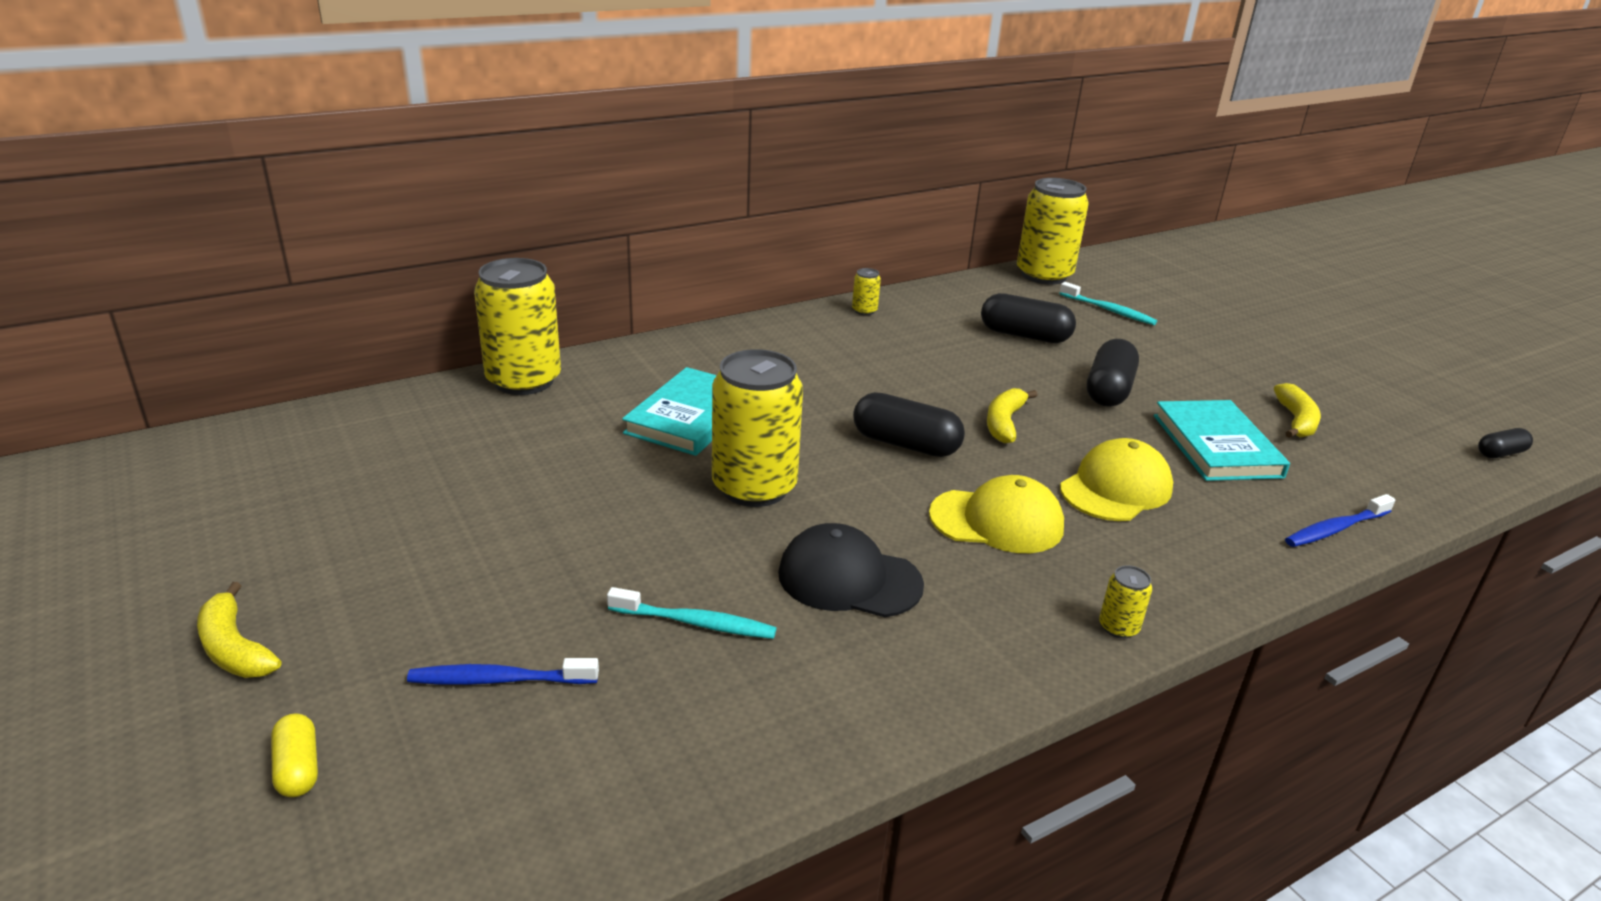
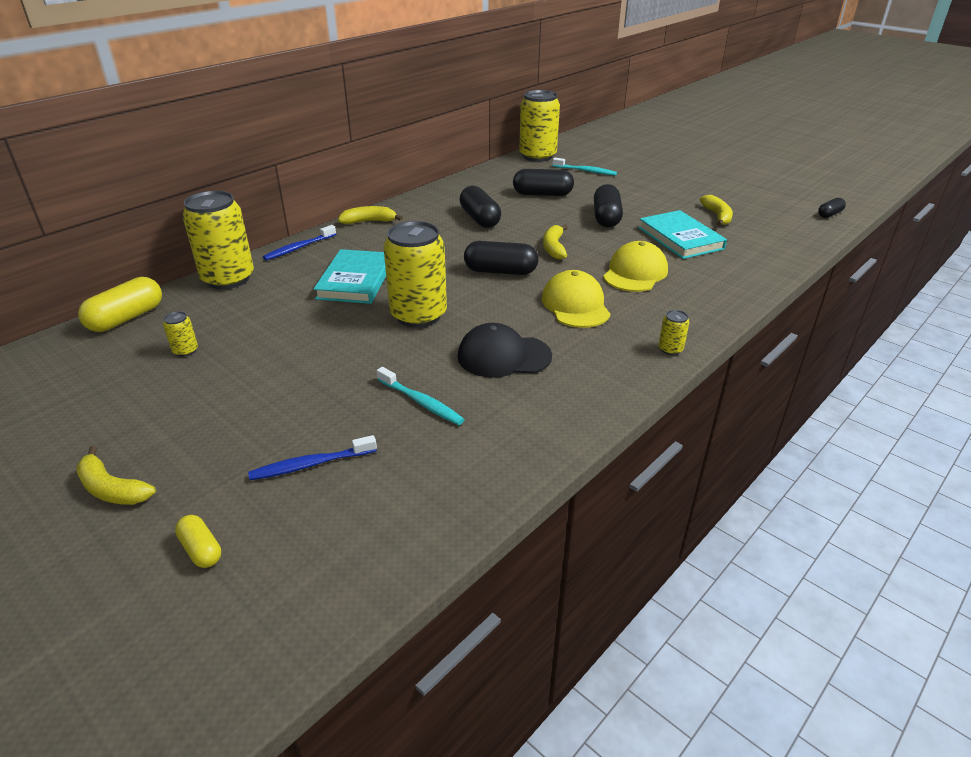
camera: 15 degrees left, 5 degrees up
turquoise toothbrush [607,587,777,639] -> turquoise toothbrush turned 45 degrees clockwise [377,367,465,425]
yellow can [852,268,881,315] -> yellow can moved to [163,311,198,357]
yellow cap [929,475,1064,553] -> yellow cap turned 90 degrees counterclockwise [541,270,610,328]
blue toothbrush [1285,494,1396,547] -> blue toothbrush moved to [263,225,336,260]
none -> yellow capsule [78,277,162,332]
none -> yellow banana [338,206,403,224]
none -> black capsule [460,186,501,228]

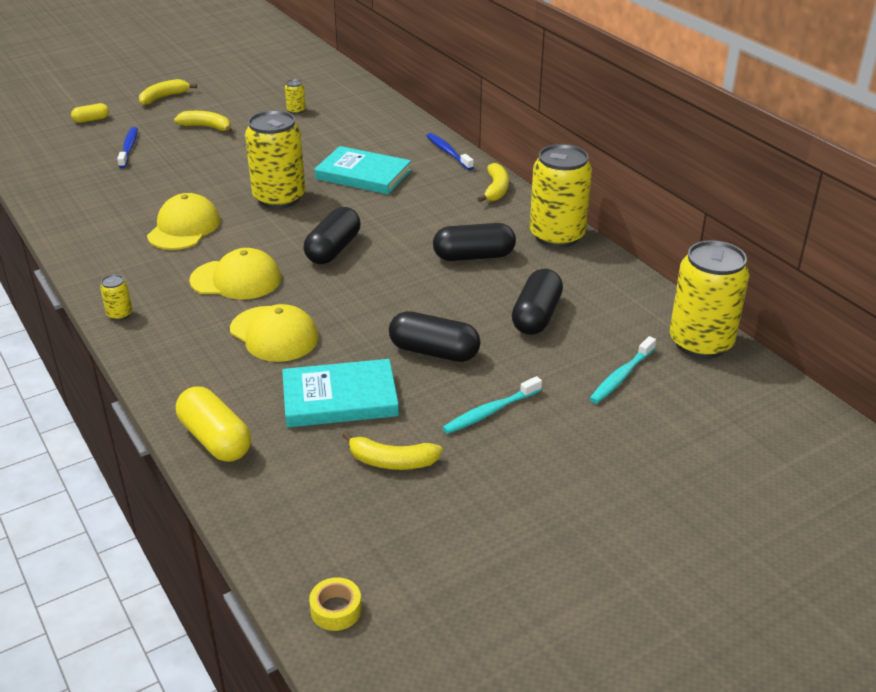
camera: 105 degrees right, 0 degrees up
yellow capsule [78,277,162,332] -> yellow capsule moved to [176,387,251,462]
yellow can [182,190,254,289] -> yellow can moved to [530,144,592,248]
turquoise toothbrush [377,367,465,425] -> turquoise toothbrush moved to [442,376,542,434]
black cap [458,323,552,378] -> yellow cap [147,193,220,250]
yellow banana [543,225,568,260] -> yellow banana moved to [174,111,232,133]
black capsule [818,198,846,218] -> yellow tape [309,577,362,631]

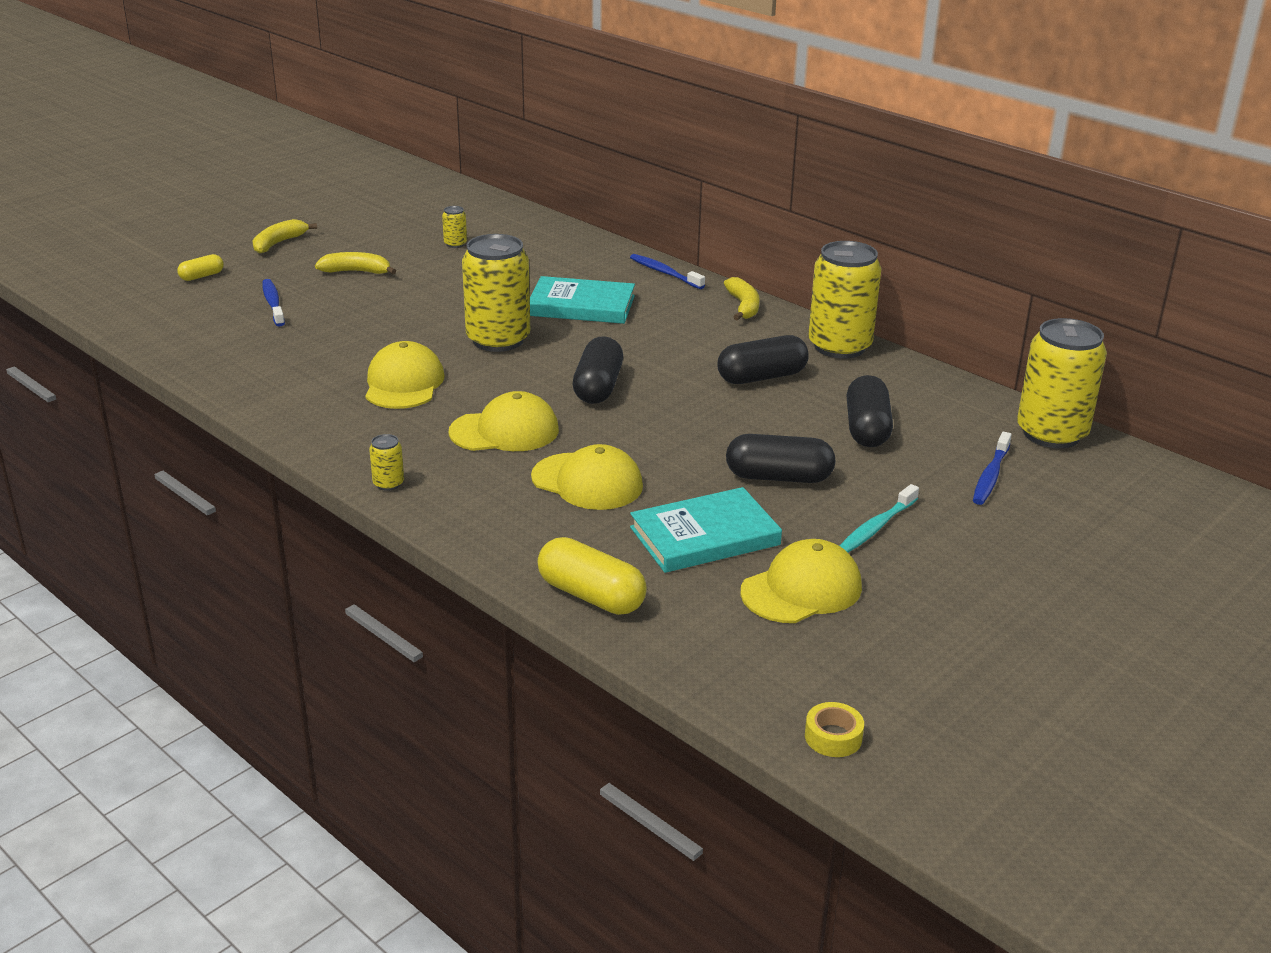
camera: 15 degrees left, 5 degrees down
yellow banana [342,431,443,470] -> yellow cap [740,539,862,623]
turquoise toothbrush [589,336,656,404] -> blue toothbrush [973,432,1012,505]

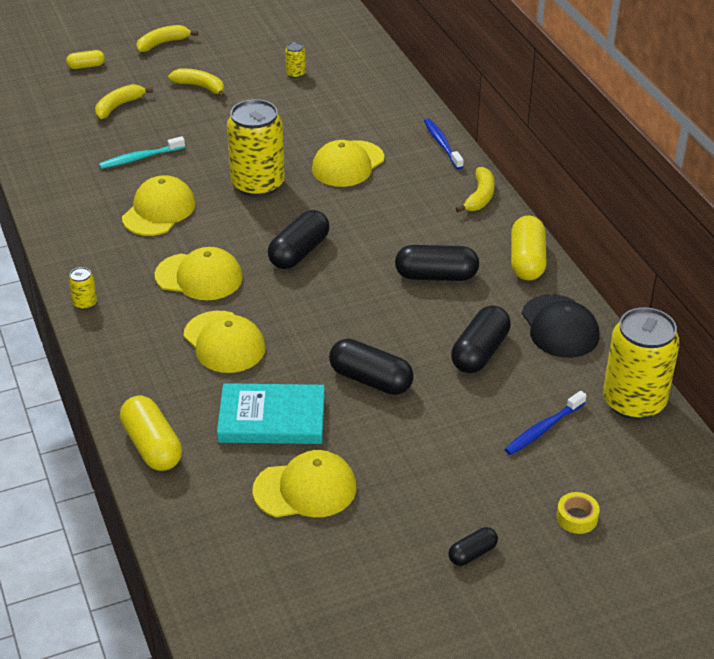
camera: 25 degrees right, 10 degrees up
blue toothbrush [262,279,285,327] -> yellow banana [95,84,153,119]
turquoise book [530,276,635,324] -> yellow cap [312,140,384,187]
yellow tape [805,702,864,757] -> yellow tape moved to [557,492,600,534]
yellow can [808,241,881,359] -> yellow capsule [511,216,547,280]
turquoise toothbrush [840,484,919,553] -> turquoise toothbrush moved to [99,136,185,169]
none -> black capsule [448,527,498,566]
none -> black cap [522,294,600,358]

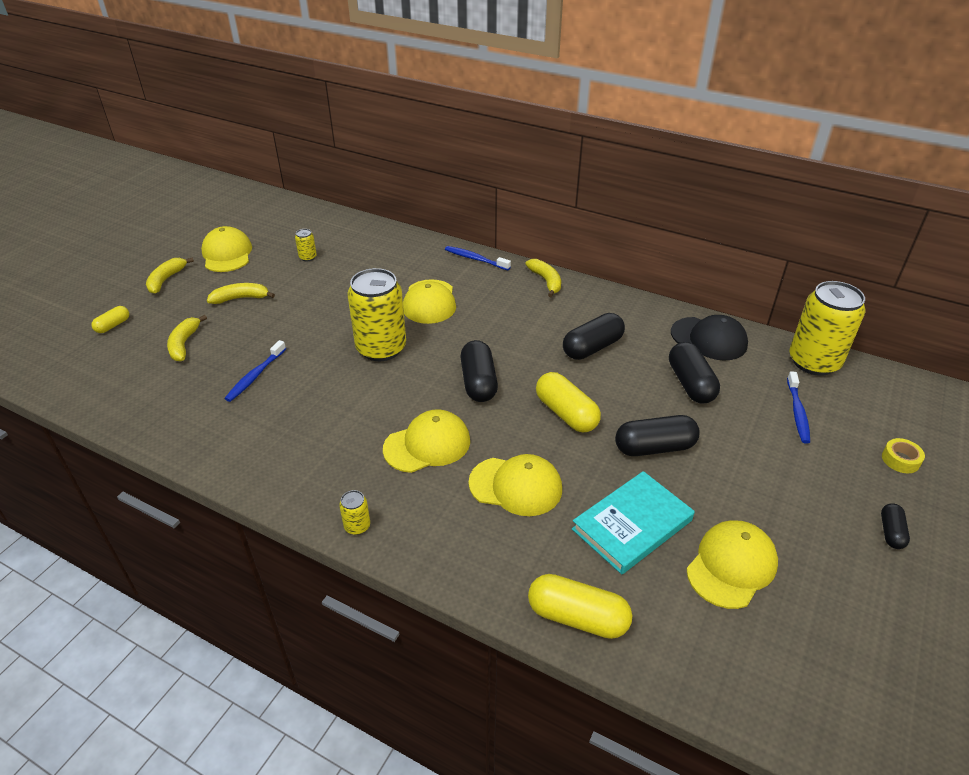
camera: 40 degrees left, 0 degrees up
turquoise toothbrush [99,136,185,169] -> blue toothbrush [224,340,286,402]
yellow cap [122,175,196,236] -> yellow cap moved to [201,226,252,272]
yellow capsule [511,216,547,280] -> yellow capsule moved to [536,372,601,432]

